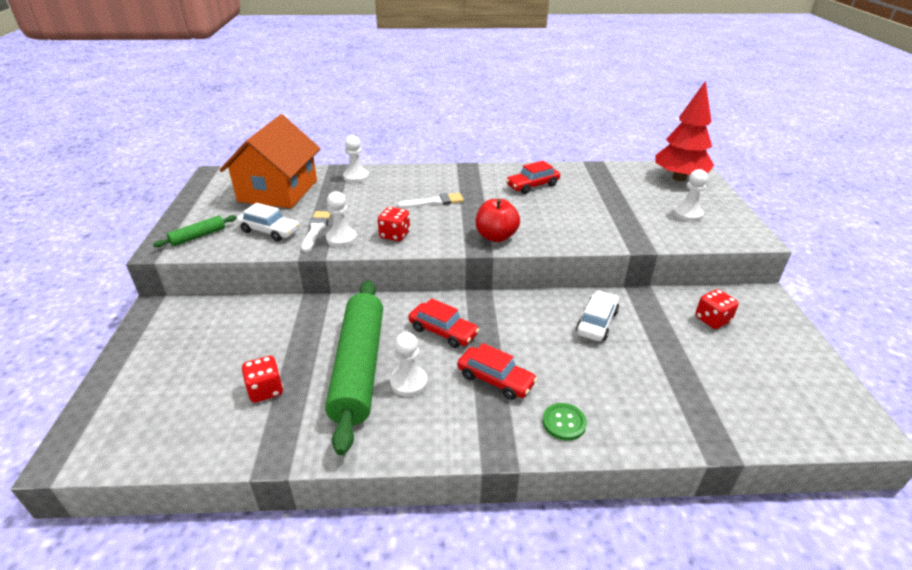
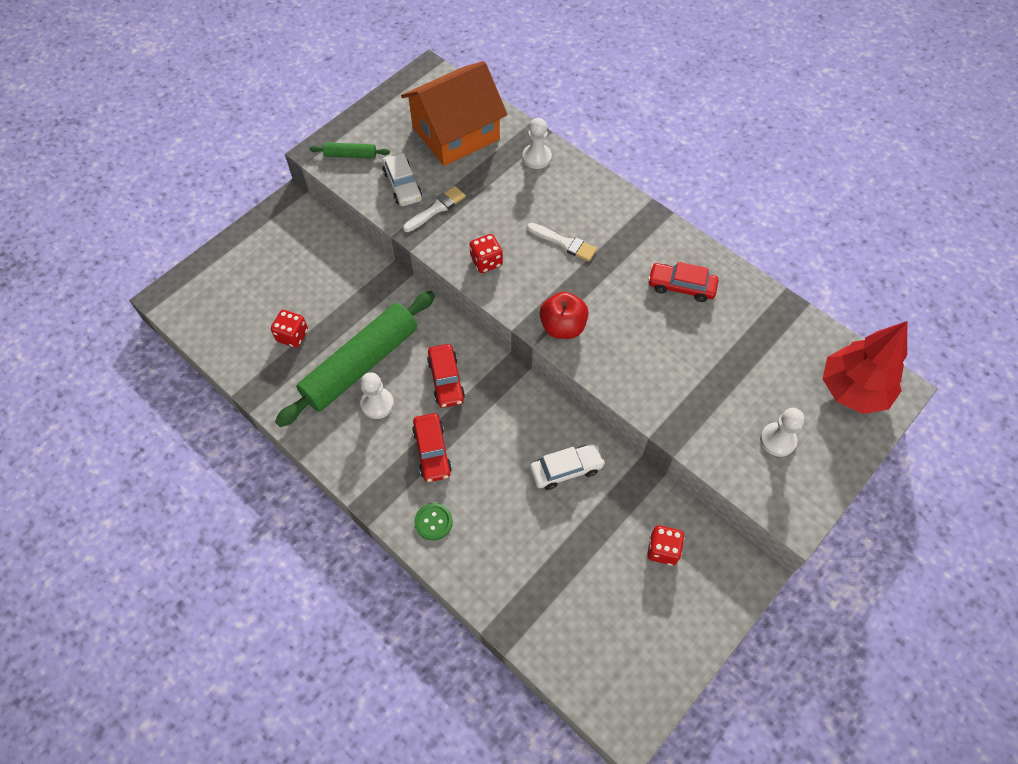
camera: 45 degrees right, 25 degrees up
white pawn [326,191,357,247] -> none

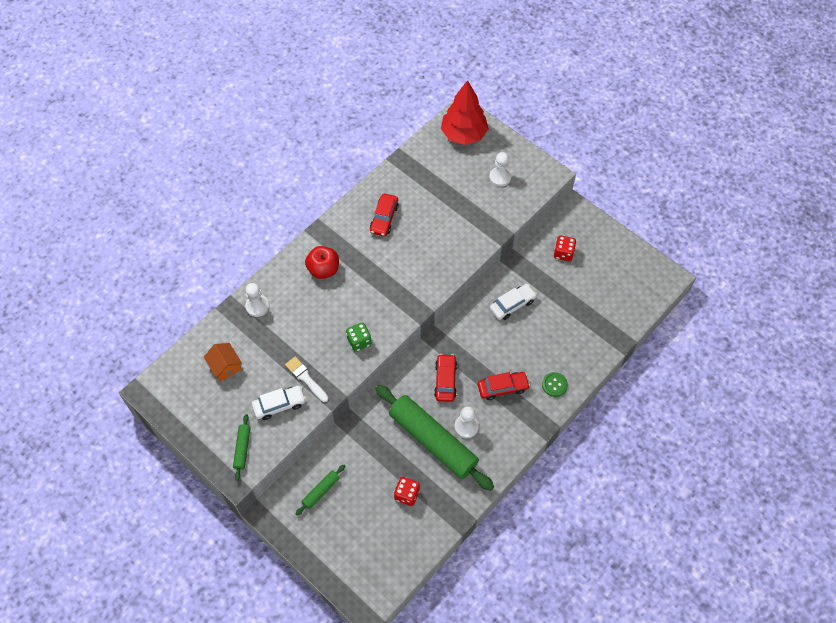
camera: 90 degrees left, 0 degrees up
orange house [401,61,508,166] -> orange house [204,343,242,381], size x0.44
red car [427,344,465,408] -> red car turned 75 degrees counterclockwise [434,354,457,402]
red dice [470,234,503,273] -> green dice [346,323,372,352]
white brush [527,223,597,262] -> none
white car [530,444,605,490] -> white car turned 75 degrees clockwise [490,284,537,320]
red apple [539,292,589,339] -> red apple moved to [305,246,339,279]
none -> green rolling pin [296,464,345,515]

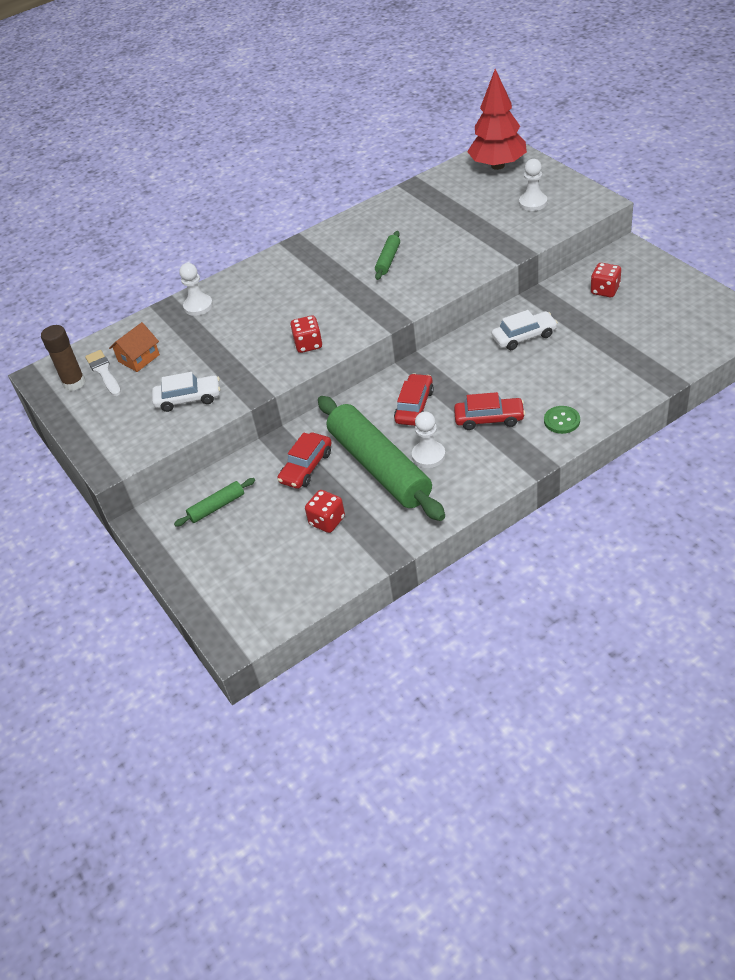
camera: 20 degrees right, 15 degrees down
orange house [204,343,242,381] -> orange house turned 60 degrees clockwise [109,322,160,372]
green rolling pin [233,414,251,481] -> green rolling pin moved to [375,231,400,280]
white brush [285,357,329,402] -> white brush moved to [85,350,121,396]
red apple [305,246,339,279] -> none
green dice [346,323,372,352] -> red dice [290,316,323,353]
red car [370,194,399,236] -> red car moved to [278,432,332,489]
none -> brown glue stick [41,325,86,391]

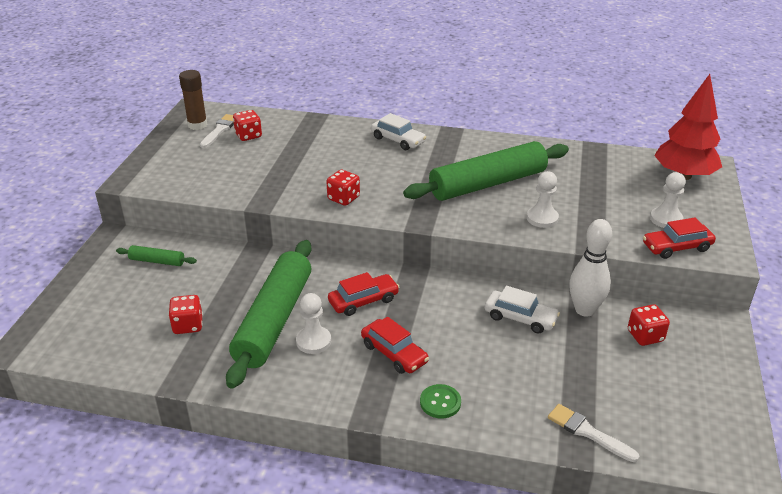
camera: 40 degrees right, 10 degrees down
orange house [109,322,160,372] -> red dice [233,110,262,141]
white car [152,372,220,412] -> white car moved to [371,113,426,150]
white pawn [179,263,213,316] -> white pawn moved to [527,171,559,228]
red car [278,432,332,489] -> red car moved to [643,217,716,259]
green rolling pin [375,231,400,280] -> green rolling pin [403,141,569,201], size x2.33
none -> white brush [548,404,639,462]
none -> white bowling pin [569,219,612,317]

